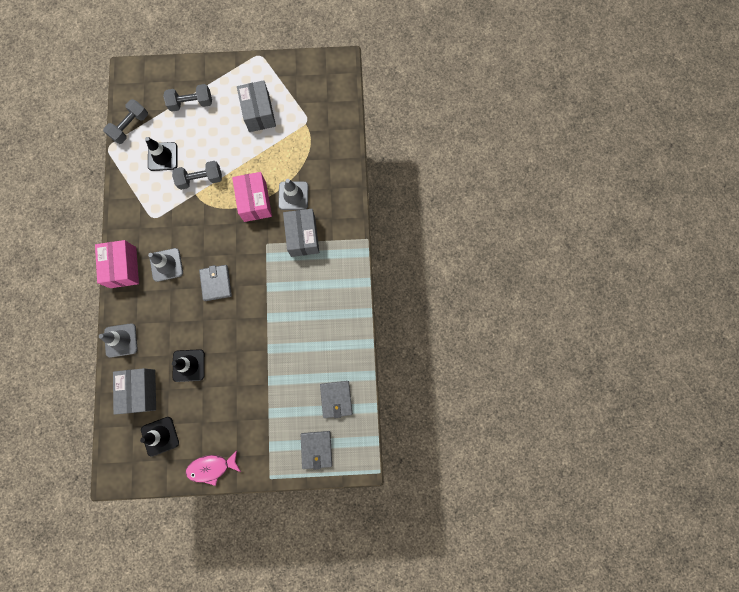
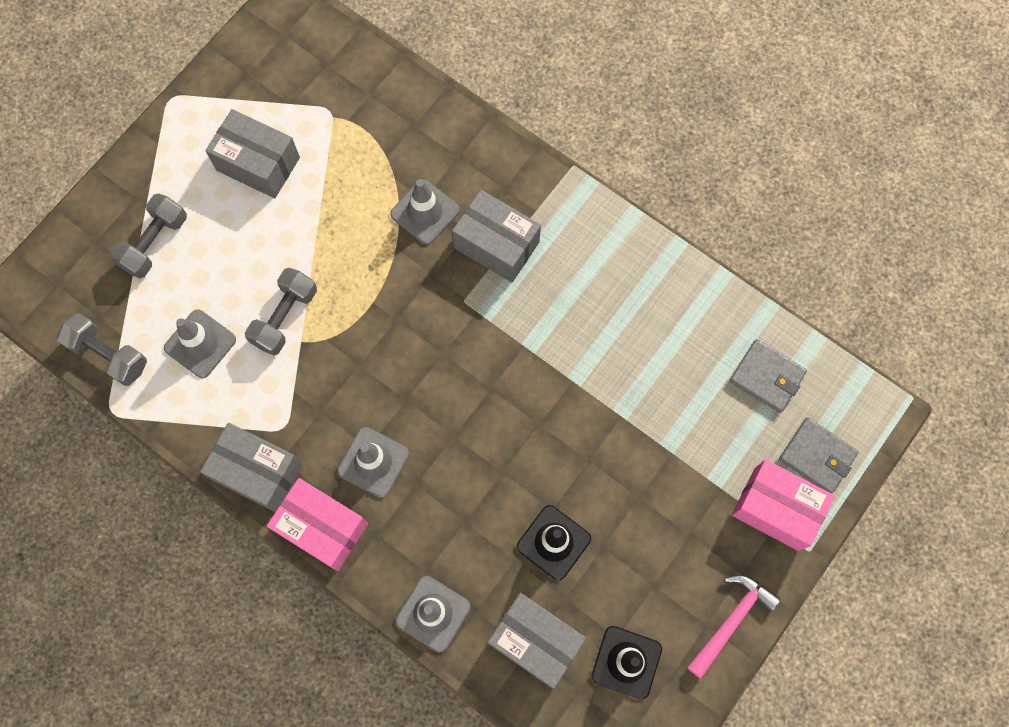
camera: 50 degrees left, 5 degrees down
grey dumbbell [103,99,148,144] -> grey dumbbell turned 45 degrees counterclockwise [57,313,147,386]
black traffic cone [145,137,177,171] -> grey traffic cone [164,310,236,378]
pink fish [186,450,241,486] -> pink hammer [687,574,781,679]
grey wallet [199,265,232,301] -> none
pink box [232,172,272,222] -> pink box moved to [732,459,835,551]
none -> grey box [200,423,302,512]

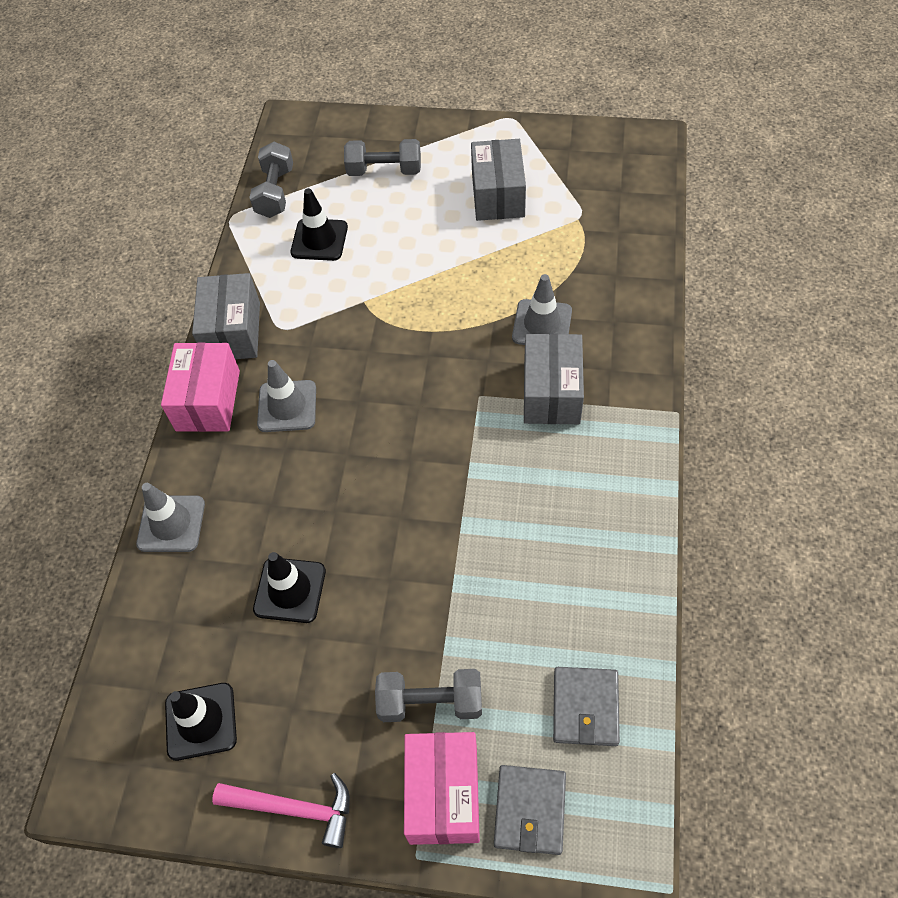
camera: 65 degrees right, 15 degrees down
grey traffic cone [164,310,236,378] -> black traffic cone [290,188,348,261]
grey dumbbell [245,268,317,355] -> grey dumbbell moved to [375,669,482,722]
grey box [488,593,586,689] -> none

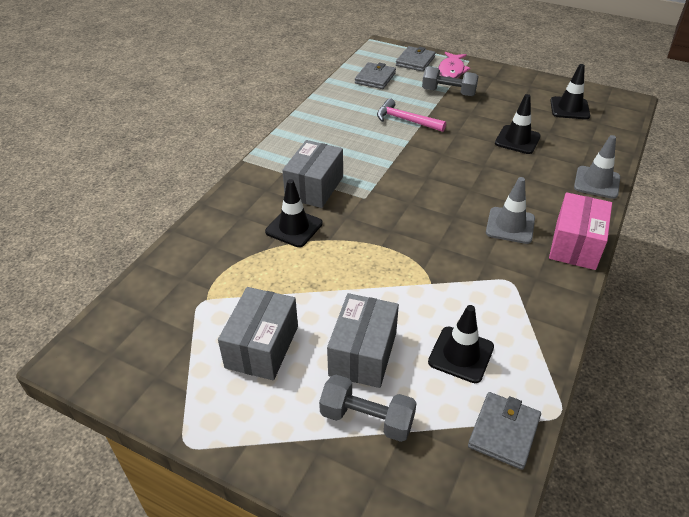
camera: 165 degrees left, 15 degrees down
grey box [192,273,260,359] -> grey box moved to [327,293,399,388]
pink hammer [212,773,350,848] -> pink hammer moved to [377,98,446,132]
grey dumbbell [249,142,293,218] -> grey wallet [468,392,541,470]
pink box [404,732,480,845] -> pink fish [438,52,471,78]
grey traffic cone [512,274,572,345] -> black traffic cone [265,179,323,247]

